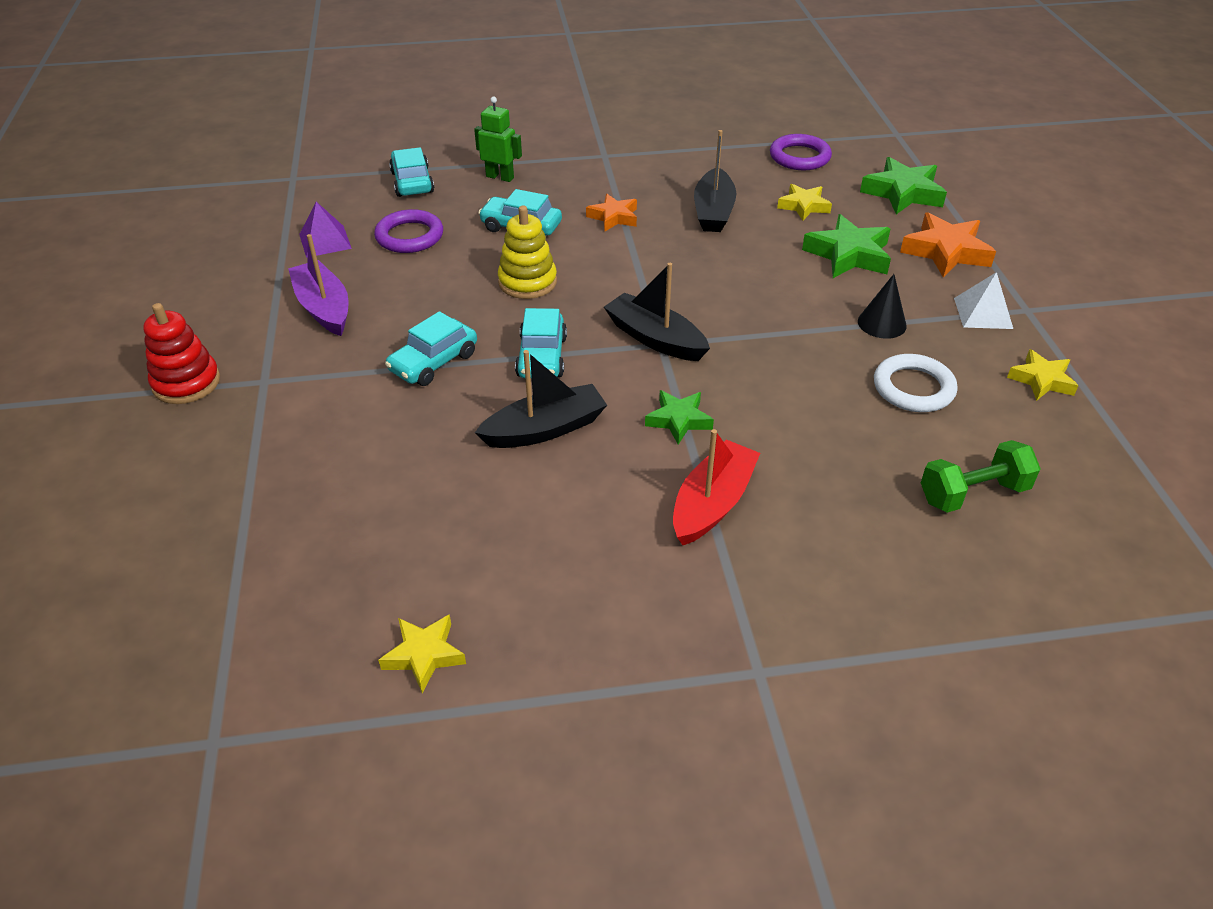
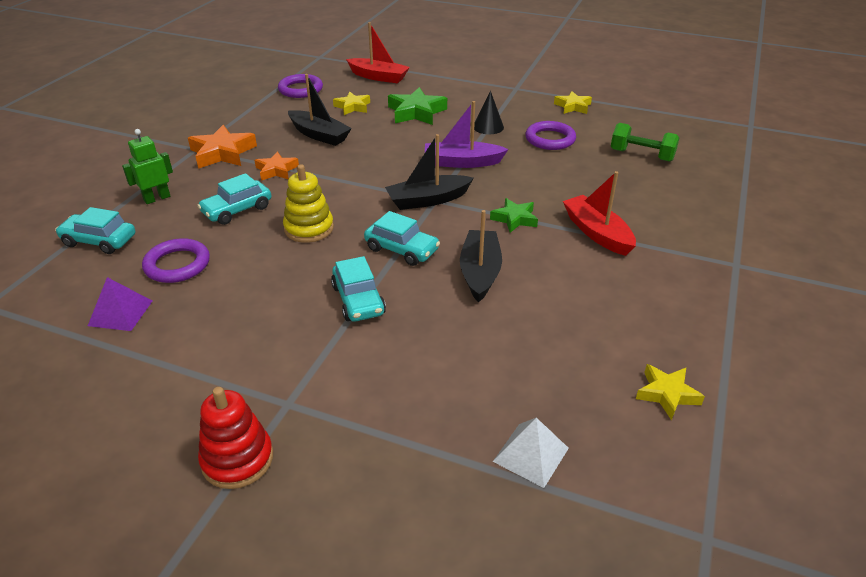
camera: 60 degrees left, 5 degrees down
purple boat [288,234,348,336] -> purple boat moved to [425,101,509,168]
green star [860,157,947,214] -> red boat [346,22,410,83]
white ring [874,354,958,412] -> purple ring [525,121,576,150]
orange star [900,212,996,277] -> orange star moved to [188,125,257,169]
green dumbbell [921,440,1041,513] -> green dumbbell turned 75 degrees counterclockwise [611,123,679,162]
white pyramid [954,272,1013,329] -> white pyramid moved to [493,417,569,488]

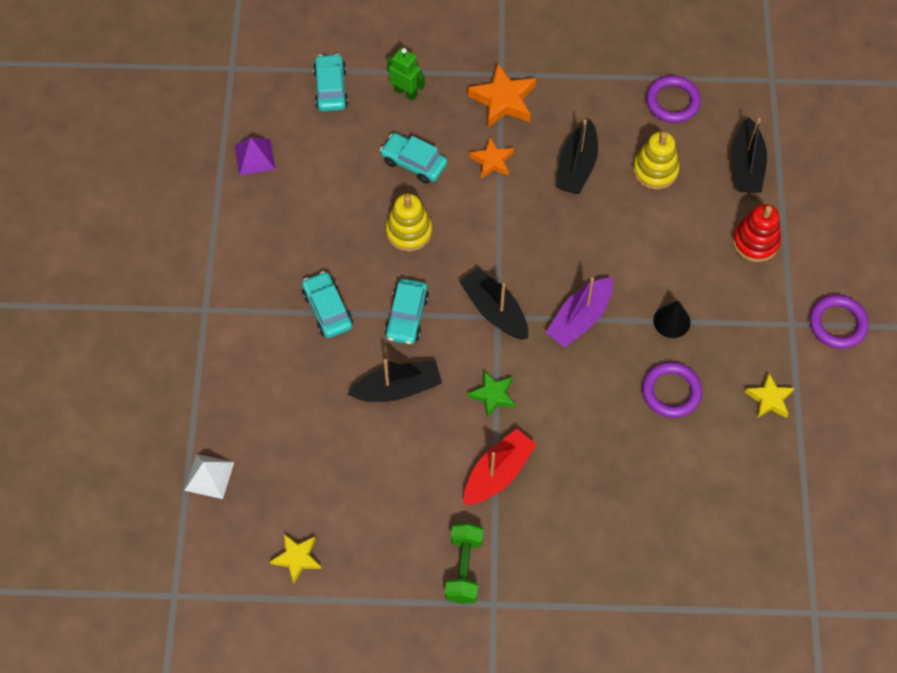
camera: 70 degrees right, 25 degrees up
purple ring [142,238,210,283] -> purple ring moved to [810,295,869,349]
red stacking toy [198,387,273,489] -> red stacking toy moved to [733,204,781,262]
turquoise car [331,256,386,322] -> turquoise car turned 105 degrees clockwise [302,271,353,338]
yellow star [333,92,370,115] -> yellow stacking toy [633,131,679,190]
red boat [346,22,410,83] -> black boat [731,117,767,193]
green star [388,87,447,125] -> none
purple boat [425,101,509,168] -> purple boat turned 120 degrees counterclockwise [545,277,613,347]
green dumbbell [611,123,679,162] -> green dumbbell moved to [445,523,484,604]

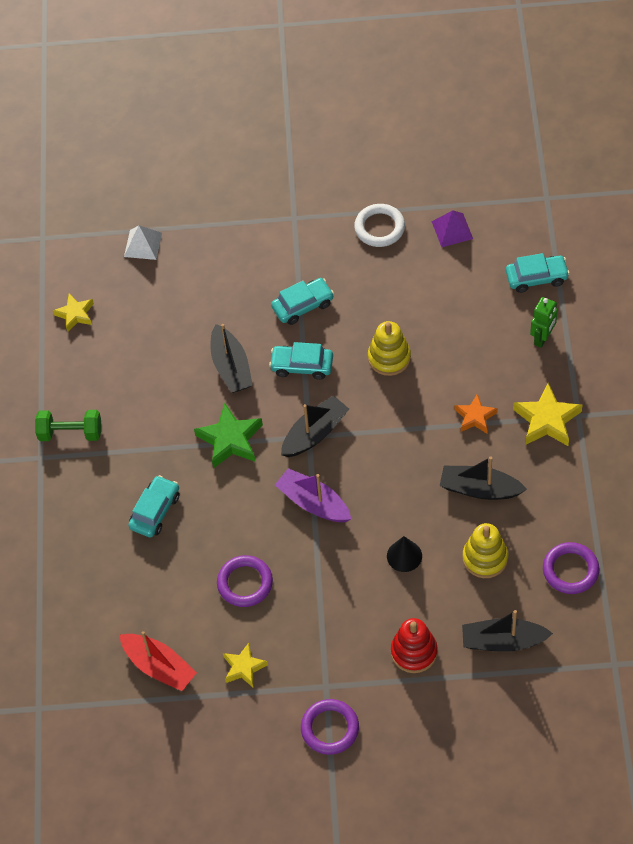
camera: 90 degrees right, 5 degrees down
turquoise car [380,133,448,184] -> turquoise car moved to [128,475,180,537]
red boat [464,429,537,505] -> red boat moved to [119,631,197,691]
orange star [468,63,536,128] -> yellow star [513,383,582,446]
green star [468,371,515,418] -> green star [194,403,263,468], size x1.59
black cone [653,300,691,338] -> black cone moved to [387,536,422,572]
none -> white ring [354,204,405,247]

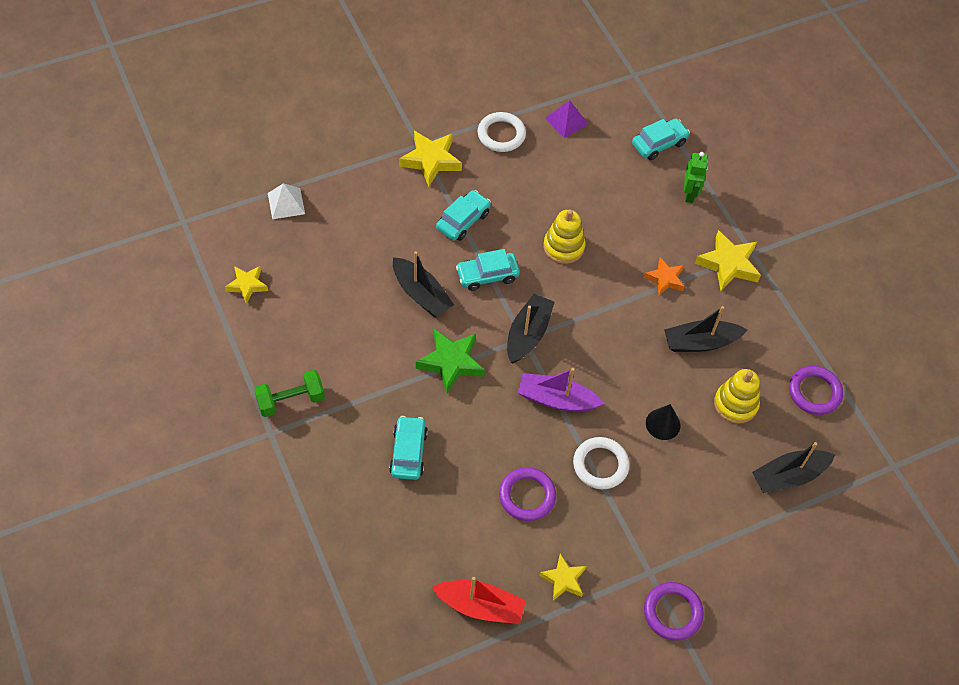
camera: 30 degrees left, 0 degrees up
red stacking toy [391,618,438,673] -> none
none -> yellow star [399,131,462,187]
none -> white ring [573,437,629,489]

